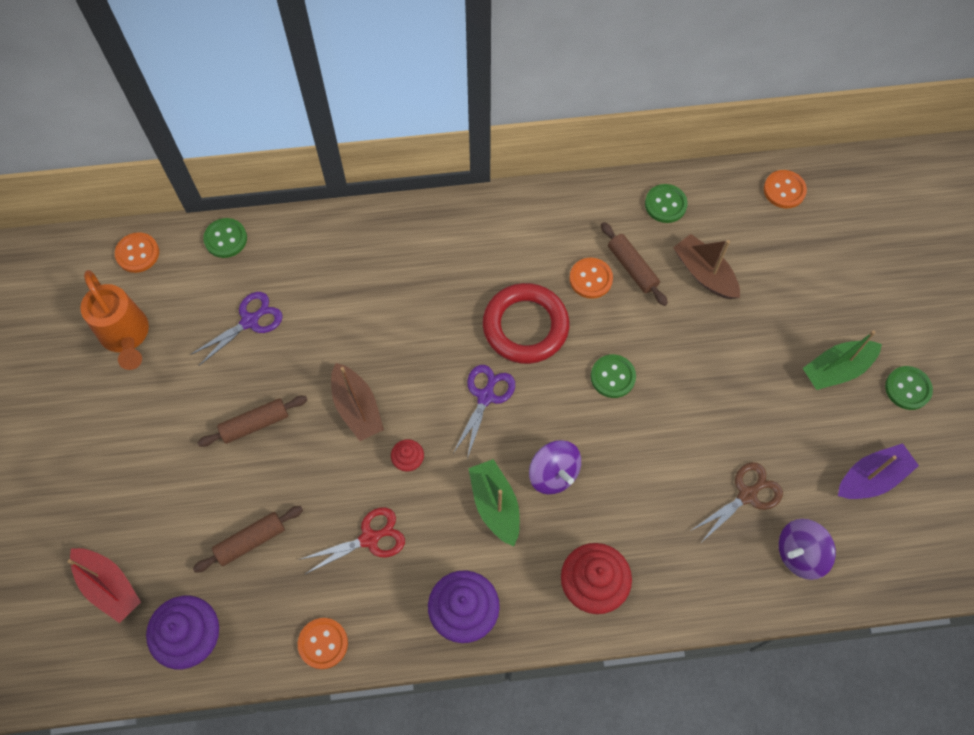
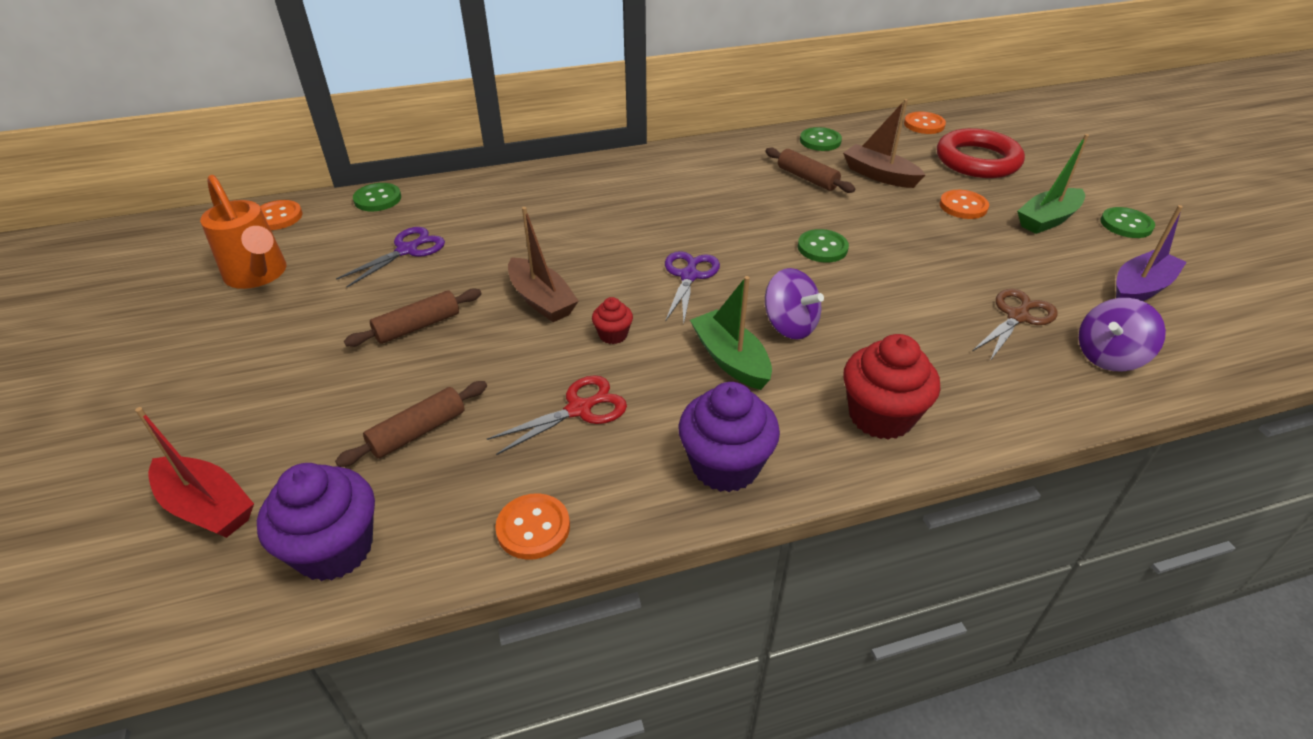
camera: 10 degrees left, 25 degrees down
red ring [483,283,569,364] -> red ring moved to [937,128,1025,178]
orange button [569,258,613,299] -> orange button moved to [939,190,989,219]

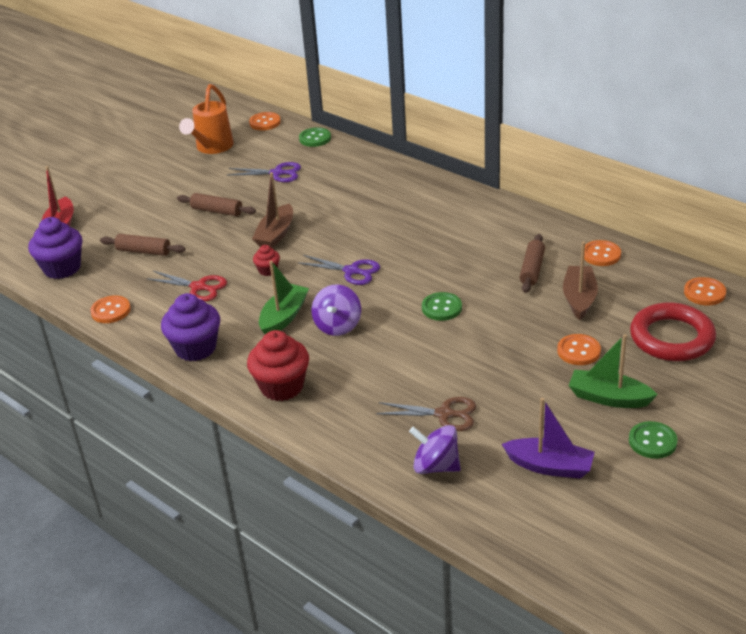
camera: 60 degrees right, 5 degrees down
purple scissors [665,251,720,324] -> purple scissors turned 45 degrees clockwise [298,255,380,285]
green button [800,127,842,151] -> orange button [584,240,621,266]

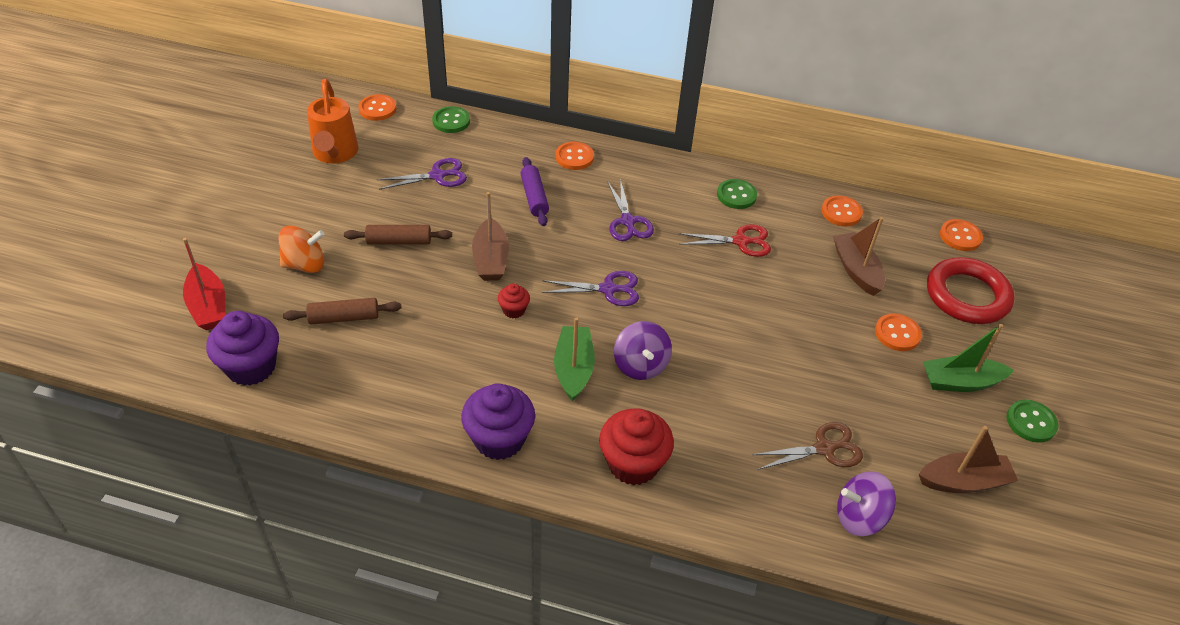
camera: 30 degrees left, 10 degrees up
orange button [90,295,131,323] -> orange button moved to [555,142,594,170]
red scissors [146,271,227,301] -> red scissors moved to [678,224,771,257]
green button [422,292,462,321] -> green button moved to [717,179,757,209]
purple boat [502,398,595,479] -> brown boat [919,426,1018,493]
brown rolling pin [519,234,545,293] -> none
none -> orange spinning top [278,226,324,273]
none -> purple rolling pin [520,157,549,226]
none -> purple scissors [608,179,654,241]

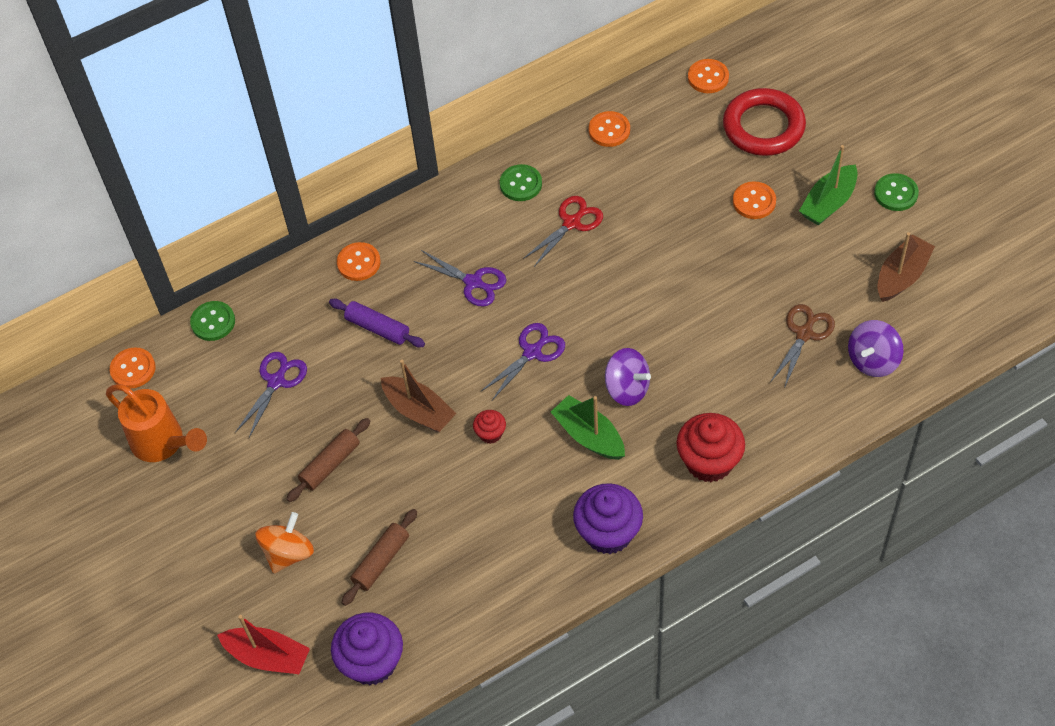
camera: 40 degrees left, 10 degrees up
brown boat [833,217,885,296] -> none

